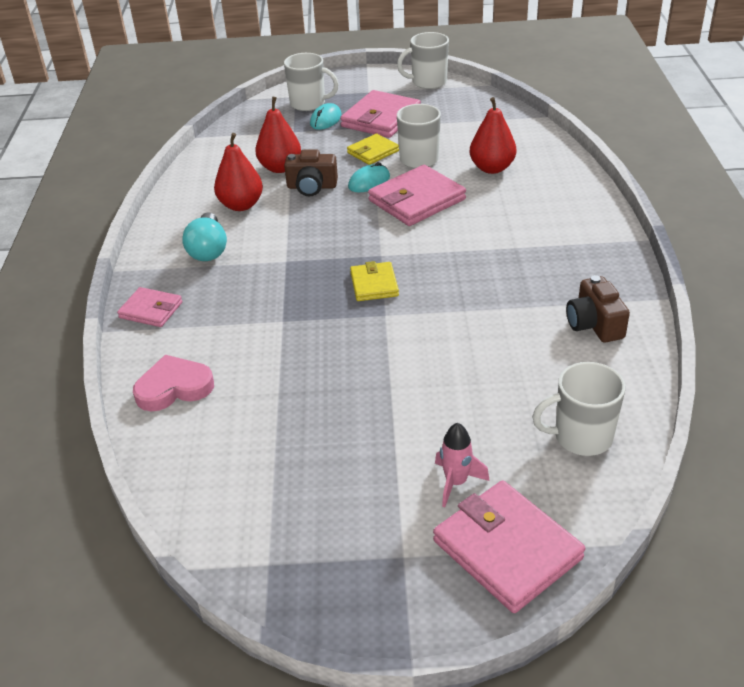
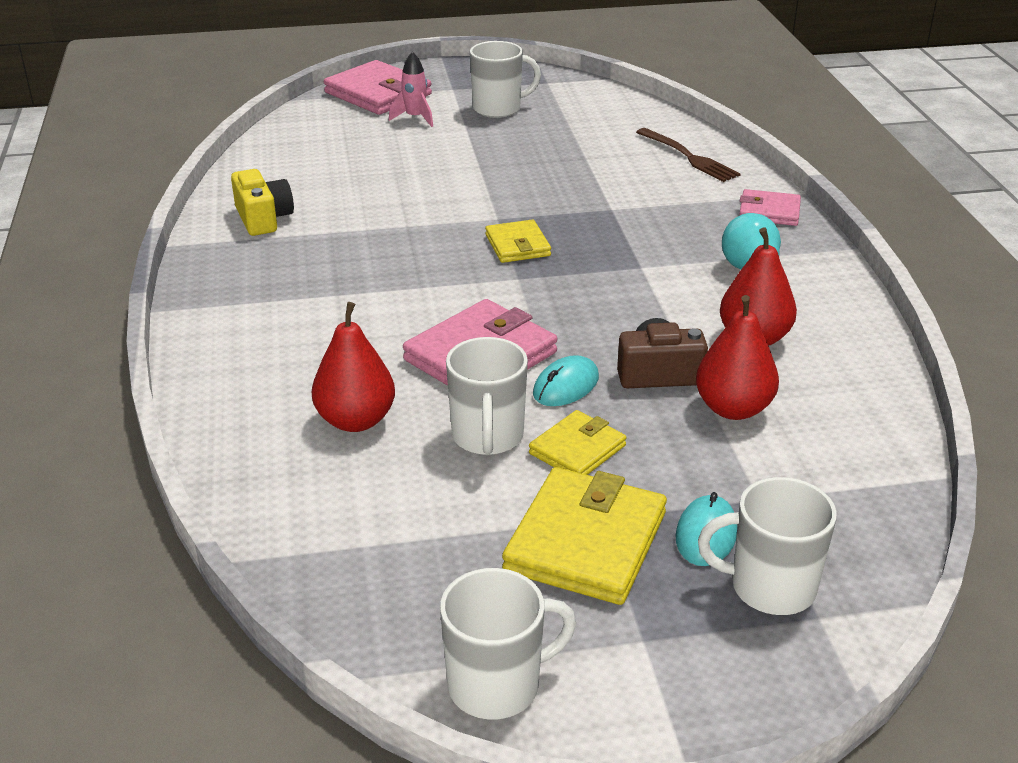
camera: 170 degrees right, 5 degrees down
pink heart [133,355,214,411] -> brown fork [636,128,741,182]
pink wallet [340,90,421,138] -> yellow wallet [502,467,667,605]
white mug [532,362,625,456] -> white mug moved to [470,41,541,118]
brown camera [566,275,630,343] -> yellow camera [231,169,294,236]

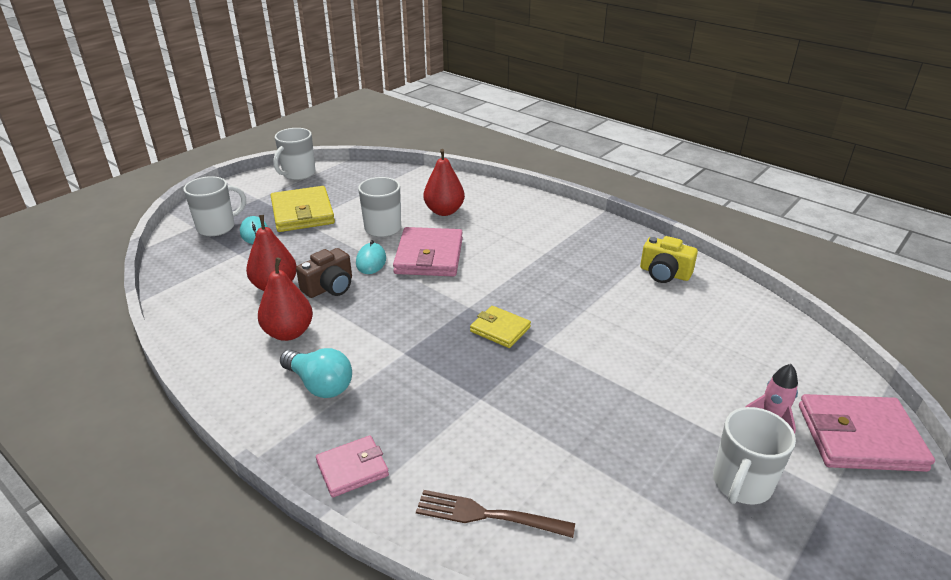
camera: 140 degrees right, 0 degrees up
yellow wallet [529,410,627,475] -> none

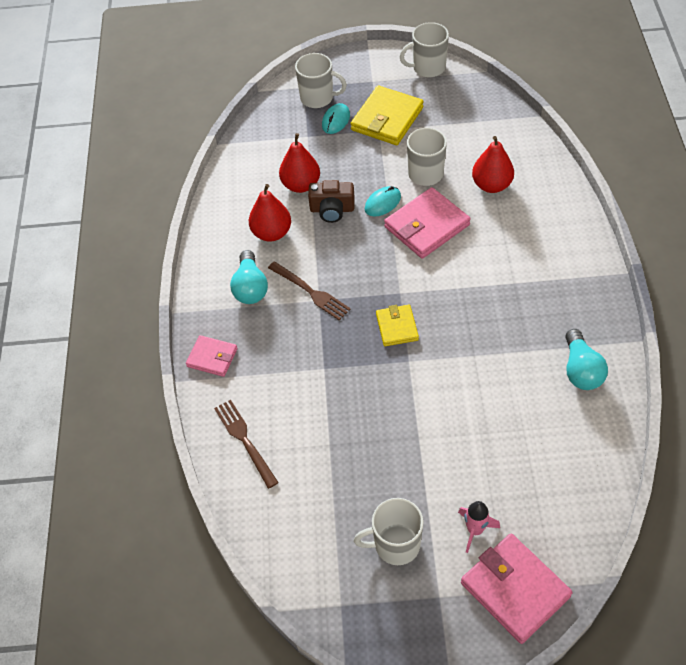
camera: 50 degrees right, 20 degrees up
yellow camera [640,236,698,283] -> turquoise light bulb [565,329,608,390]
none -> brown fork [268,261,351,320]

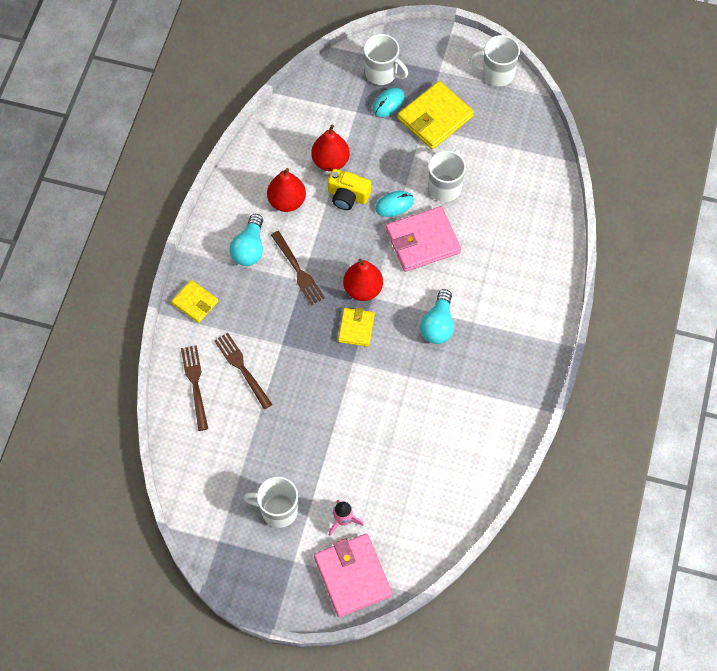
camera: 15 degrees right, 10 degrees up
pink wallet [186,335,237,377] -> yellow wallet [171,280,218,323]
brown camera [308,180,355,223] -> yellow camera [328,169,371,210]
red pear [472,136,514,193] -> red pear moved to [343,259,383,301]
turquoise light bulb [565,329,608,390] -> turquoise light bulb moved to [420,289,454,344]
none -> brown fork [214,333,272,409]

